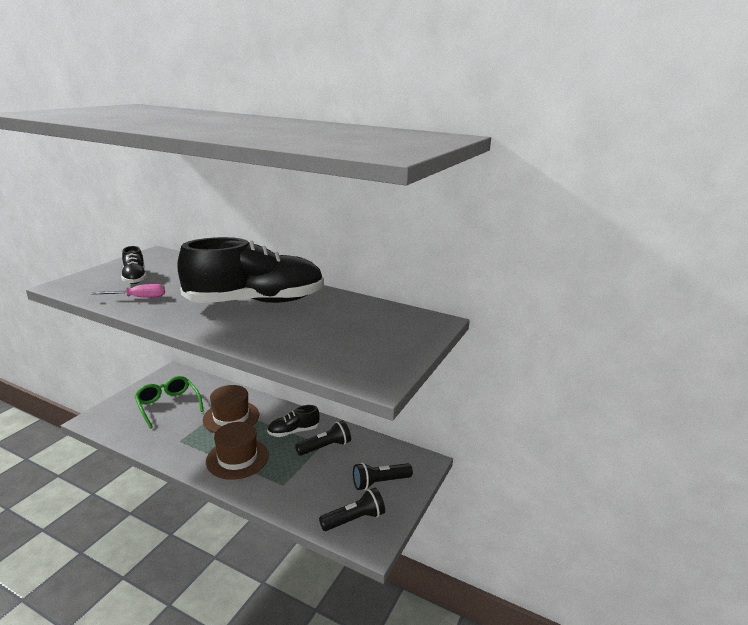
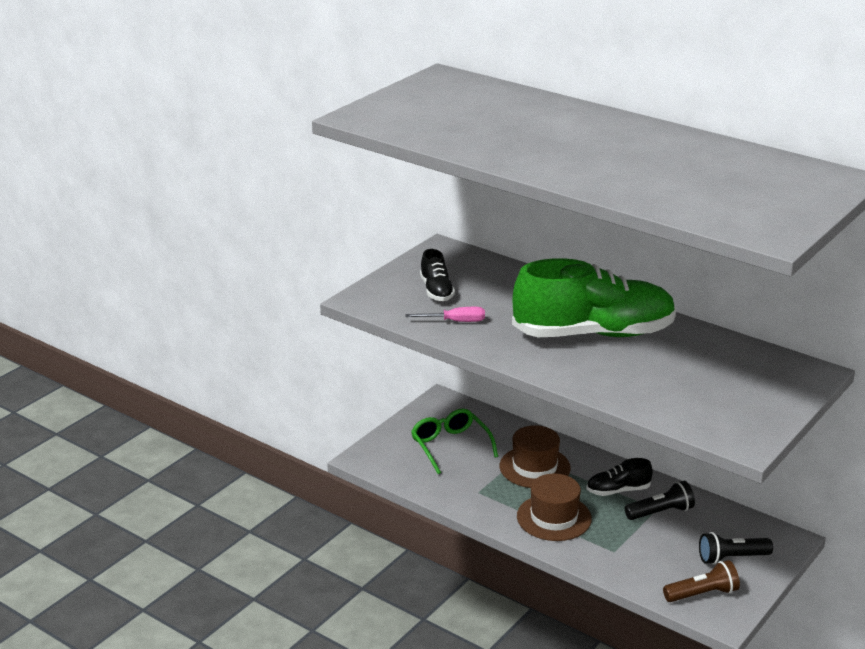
camera: 10 degrees right, 5 degrees up
black shoe [177,237,324,303] -> green shoe [512,258,676,337]
black flashlight [319,488,385,531] -> brown flashlight [663,560,740,602]

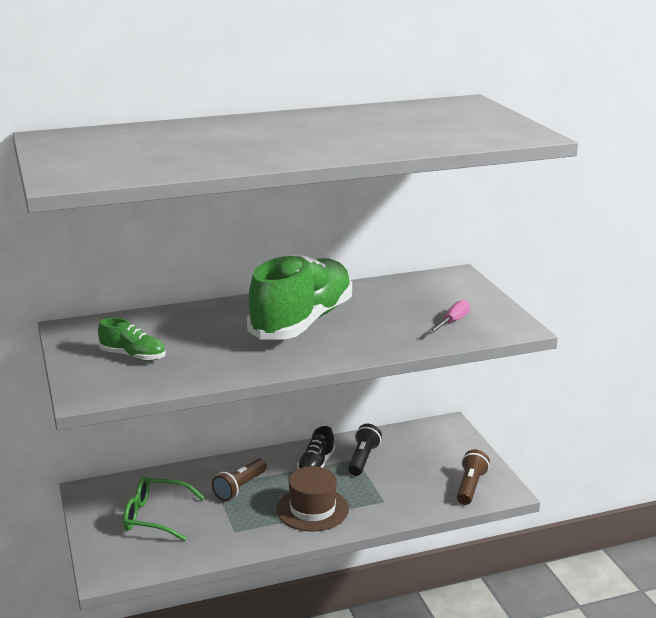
camera: 55 degrees left, 5 degrees down
pink screwdriver [405,307,485,322] -> pink screwdriver moved to [429,300,470,334]
black shoe [420,249,455,301] -> green shoe [98,318,166,361]
brown hat [500,425,571,488] -> brown flashlight [212,459,267,501]
black flashlight [699,532,773,565] -> none

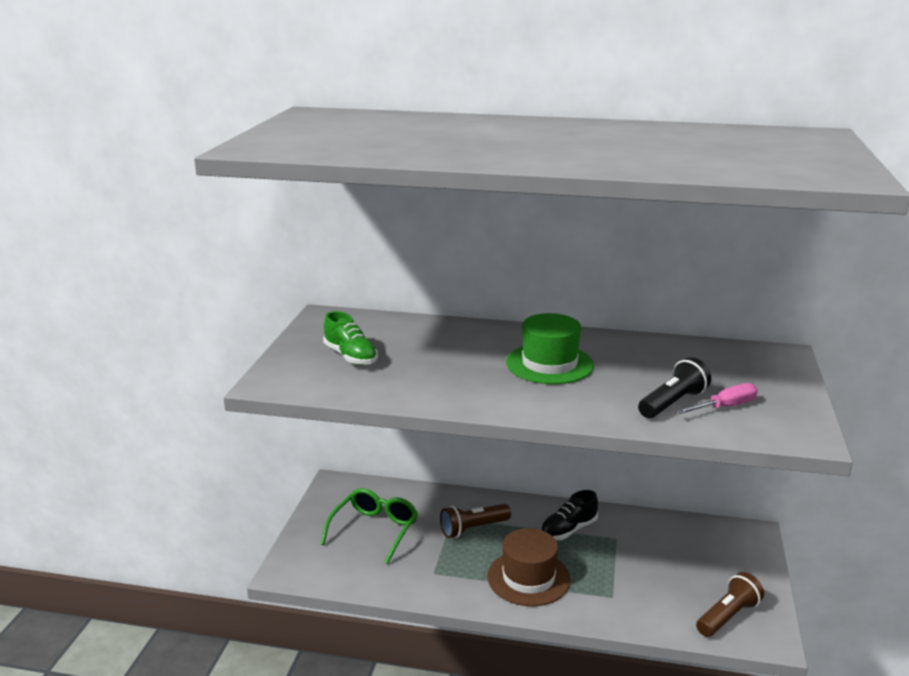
camera: 30 degrees right, 0 degrees up
green glasses [123,476,205,541] -> green glasses turned 75 degrees clockwise [321,488,418,564]
green shoe [247,254,352,340] -> green hat [506,313,594,384]
black flashlight [348,424,382,476] -> black flashlight moved to [638,357,711,418]

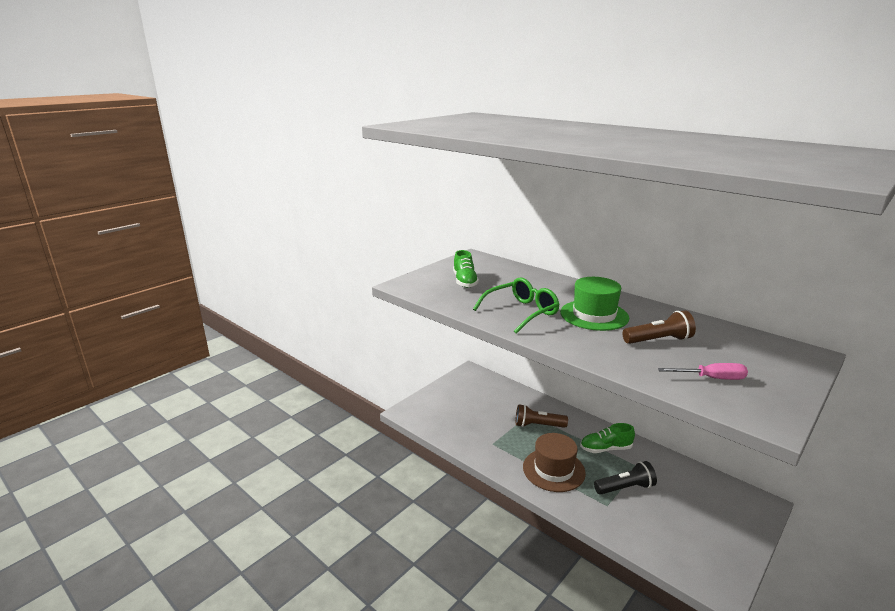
camera: 30 degrees right, 0 degrees up
green glasses [321,488,418,564] -> green glasses moved to [473,277,560,334]
black shoe [541,490,598,540] -> green shoe [580,423,635,453]
black flashlight [638,357,711,418] -> black flashlight moved to [594,461,657,495]
brown flashlight [696,572,764,637] -> brown flashlight moved to [623,310,696,344]

